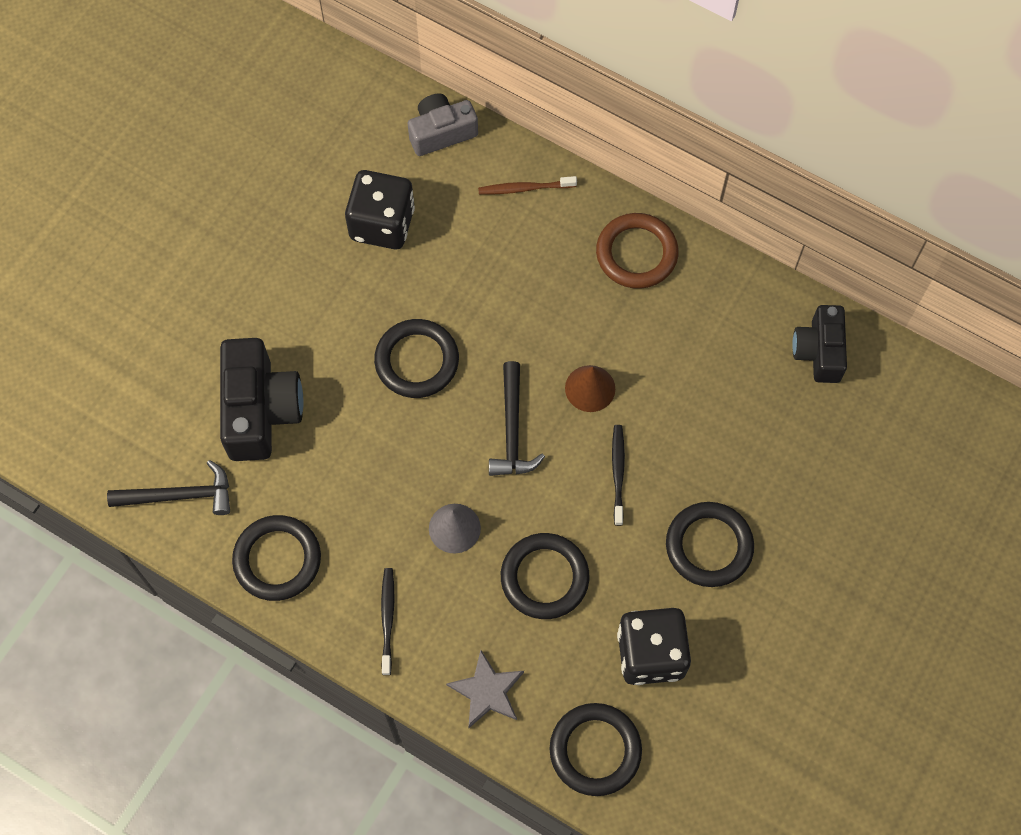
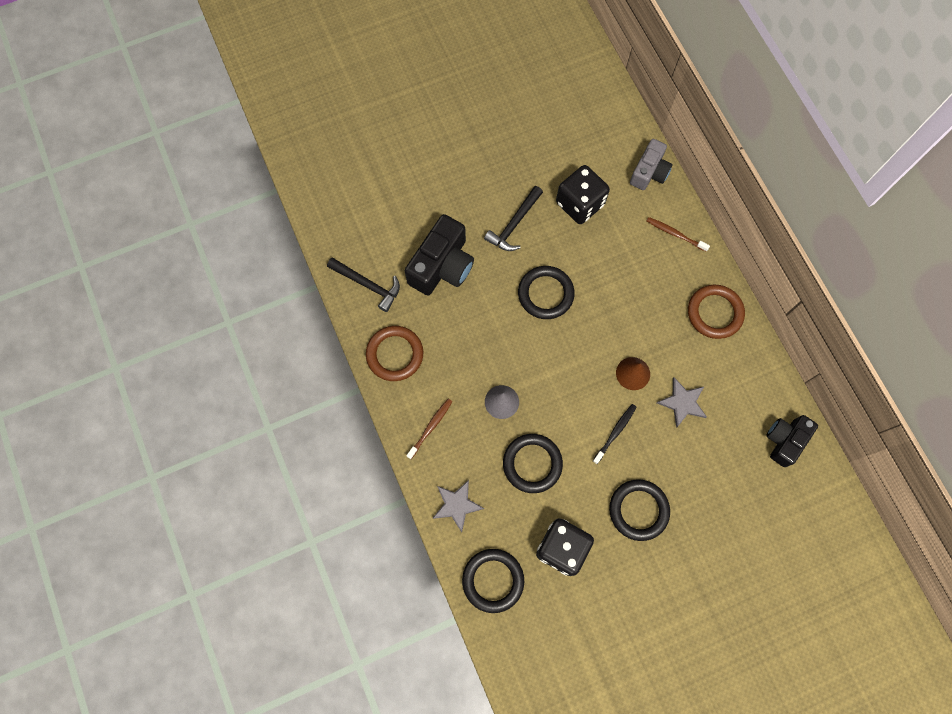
camera: 35 degrees right, 5 degrees up
black ring [232,515,321,601] -> brown ring [366,326,423,381]
black toothbrush [381,568,394,675] -> brown toothbrush [406,399,452,459]
grey camera [408,93,478,156] -> grey camera turned 105 degrees clockwise [630,139,673,190]
black hammer [489,361,545,476] -> black hammer moved to [484,186,543,251]
none -> grey star [657,378,707,428]

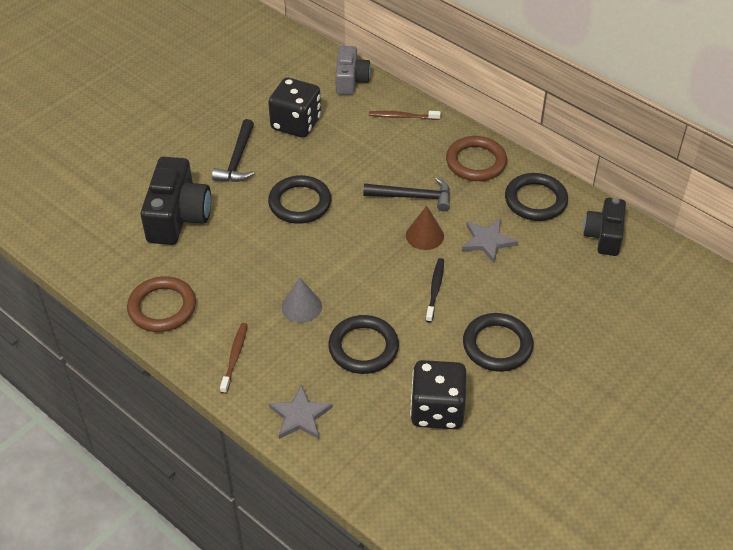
camera: 25 degrees left, 25 degrees down
black hammer [327,258,400,312] -> black hammer moved to [363,177,450,212]
black ring [462,549,524,613] -> black ring moved to [505,173,568,221]

